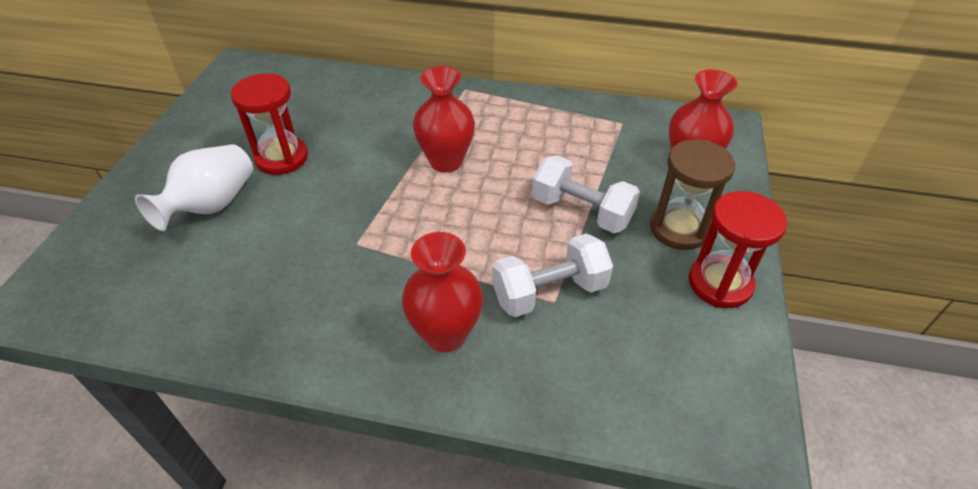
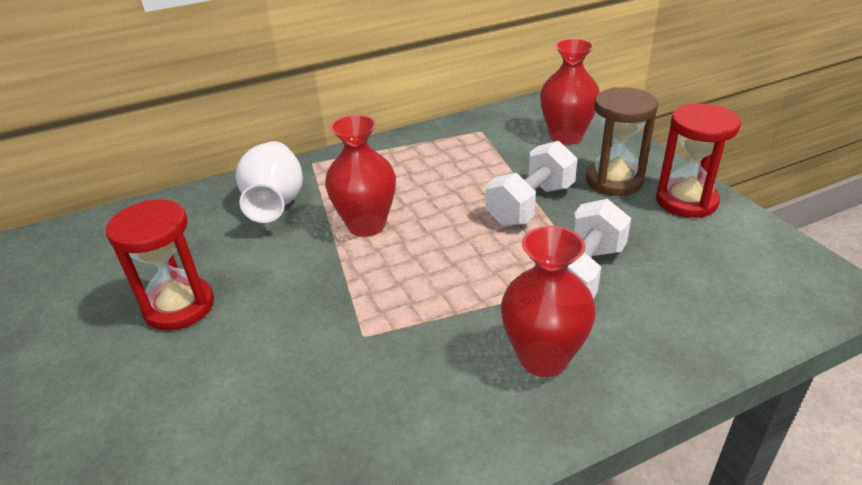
camera: 35 degrees left, 10 degrees down
white vase [135,144,253,231] -> white vase moved to [236,141,303,223]
white dumbbell [532,155,640,233] -> white dumbbell turned 45 degrees counterclockwise [486,141,577,226]

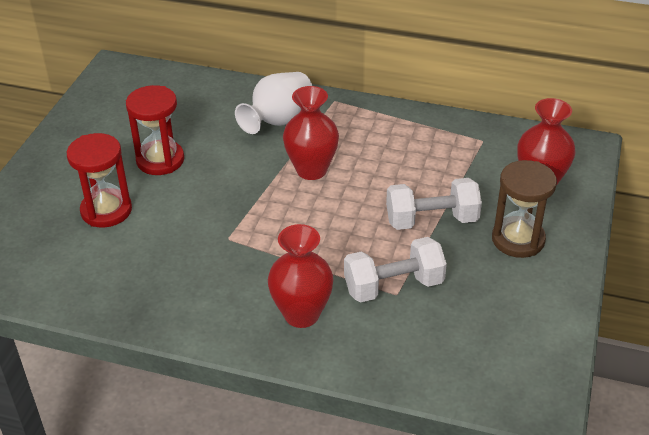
camera: 40 degrees right, 5 degrees up
red hourglass [656,103,741,218] -> red hourglass moved to [67,133,132,228]

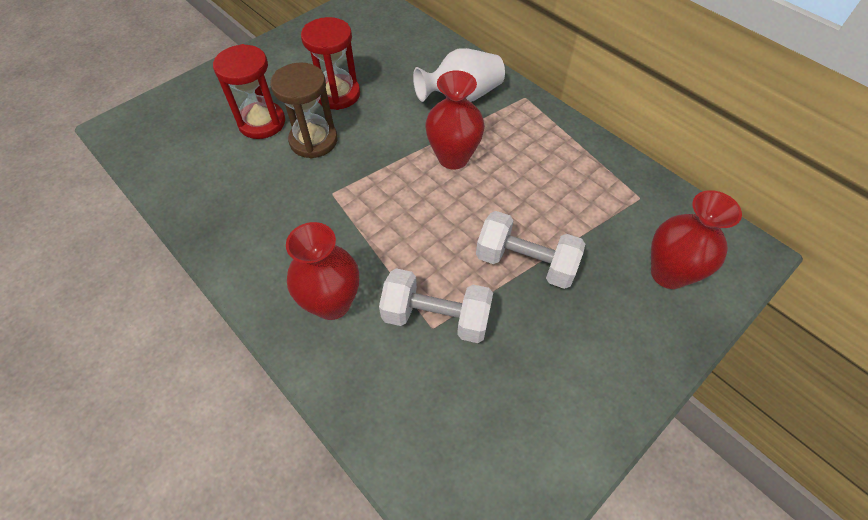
camera: 30 degrees right, 15 degrees up
brown hourglass [492,160,557,258] -> brown hourglass moved to [270,62,338,159]

